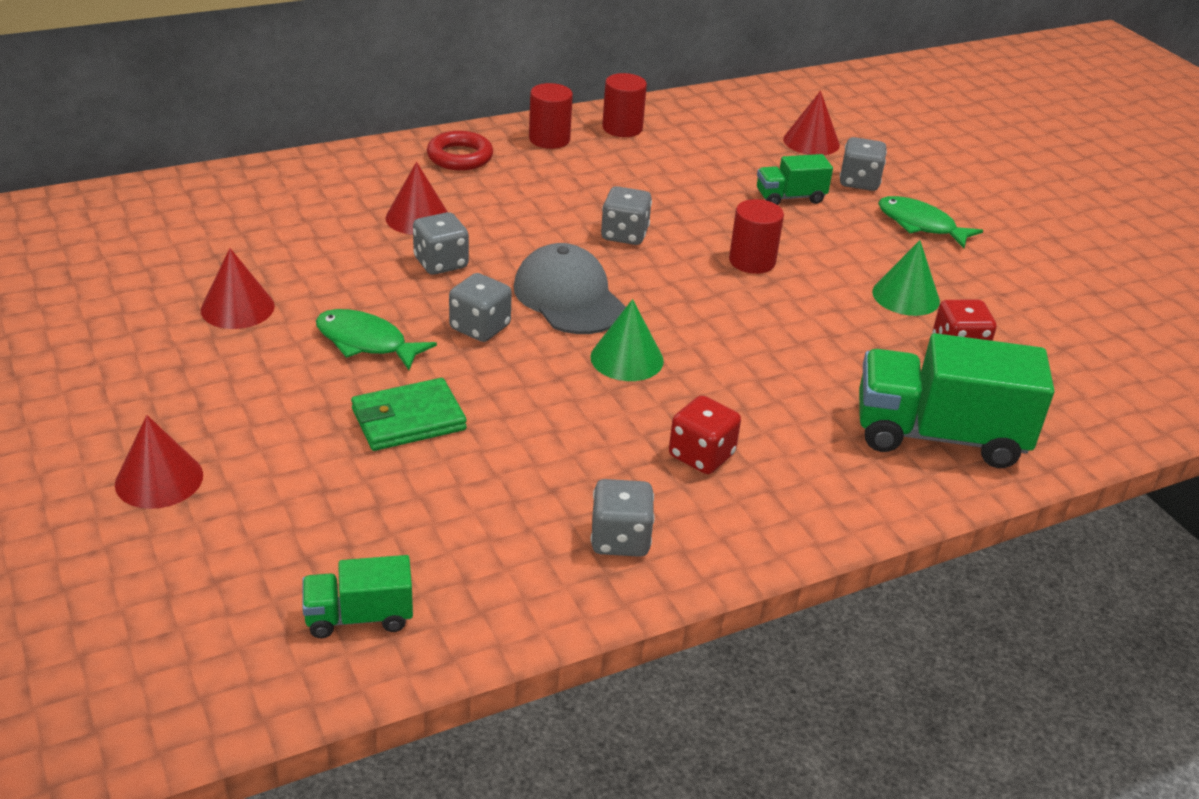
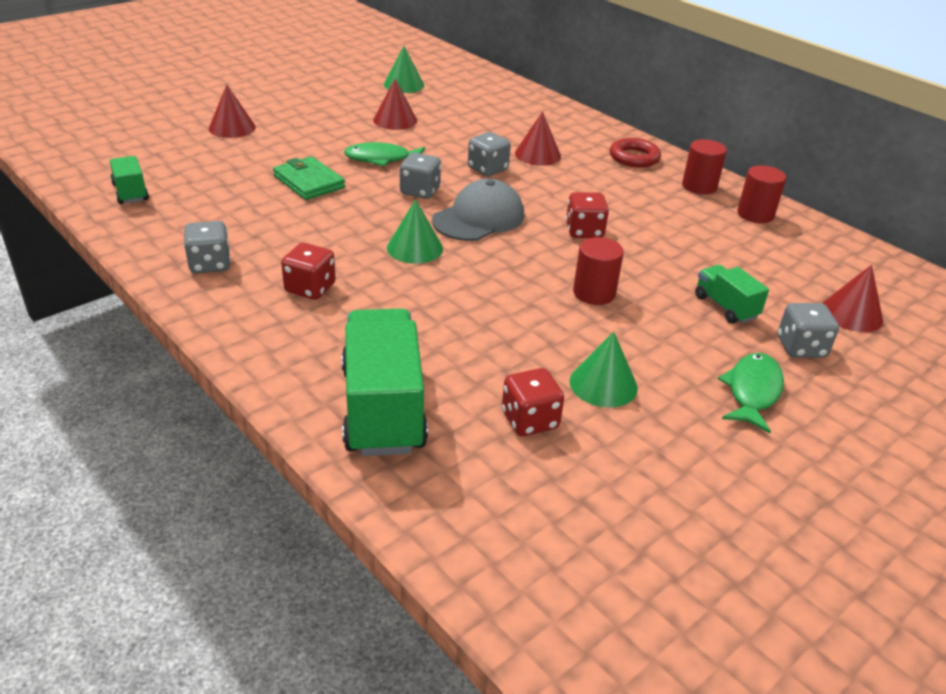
camera: 75 degrees right, 0 degrees up
green fish [316,309,437,370] -> green fish turned 105 degrees counterclockwise [344,142,425,167]
grey dice [601,186,652,245] -> red dice [566,192,609,238]
none -> green cone [384,46,424,93]

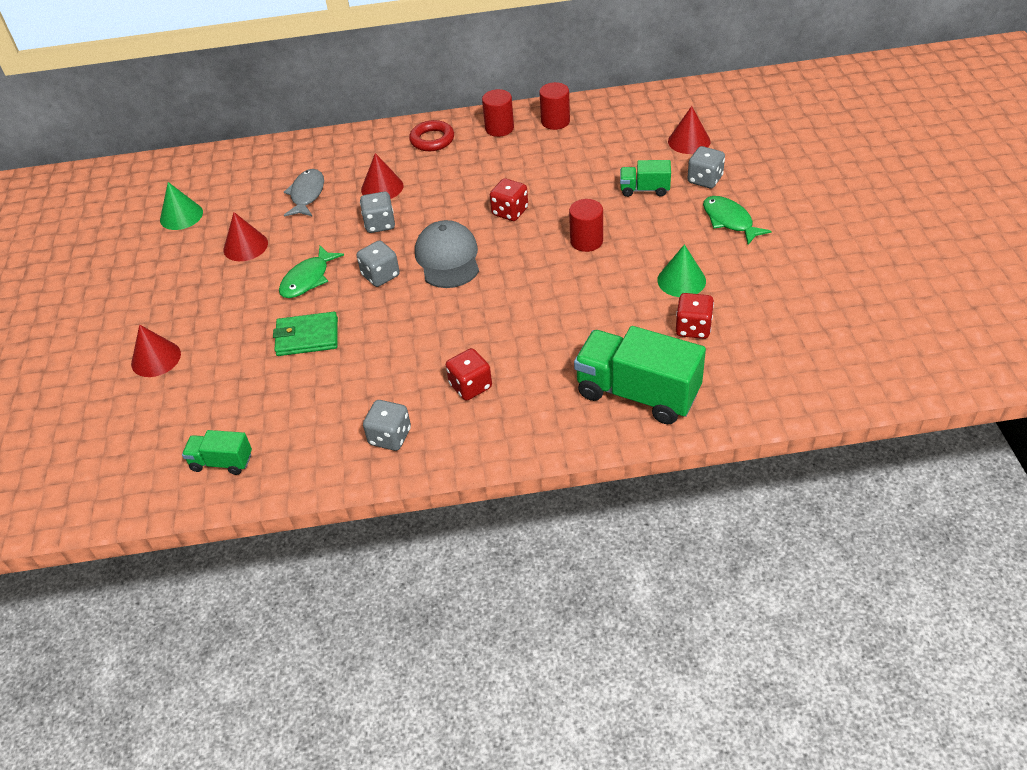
camera: 50 degrees left, 10 degrees up
green cone [387,199,443,264] -> none
none -> grey fish [284,169,324,217]

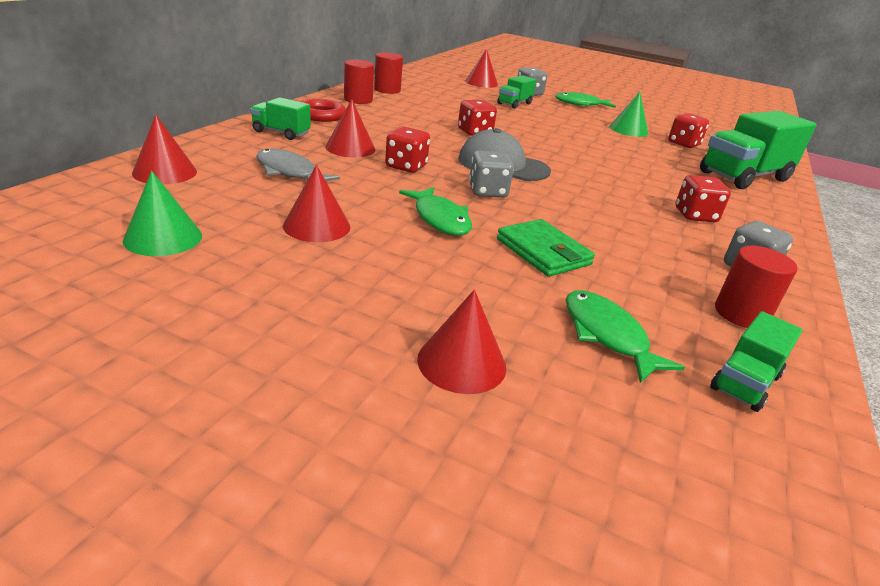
camera: 65 degrees left, 15 degrees down
green wallet [273,312,338,356] -> green wallet turned 60 degrees counterclockwise [497,219,595,277]
grey dice [360,192,395,233] -> red dice [385,126,430,173]
red cylinder [569,199,603,252] -> red cylinder moved to [715,245,798,328]
none -> red cone [132,114,197,184]
none -> green truck [250,97,311,140]
none -> green fish [566,290,685,383]

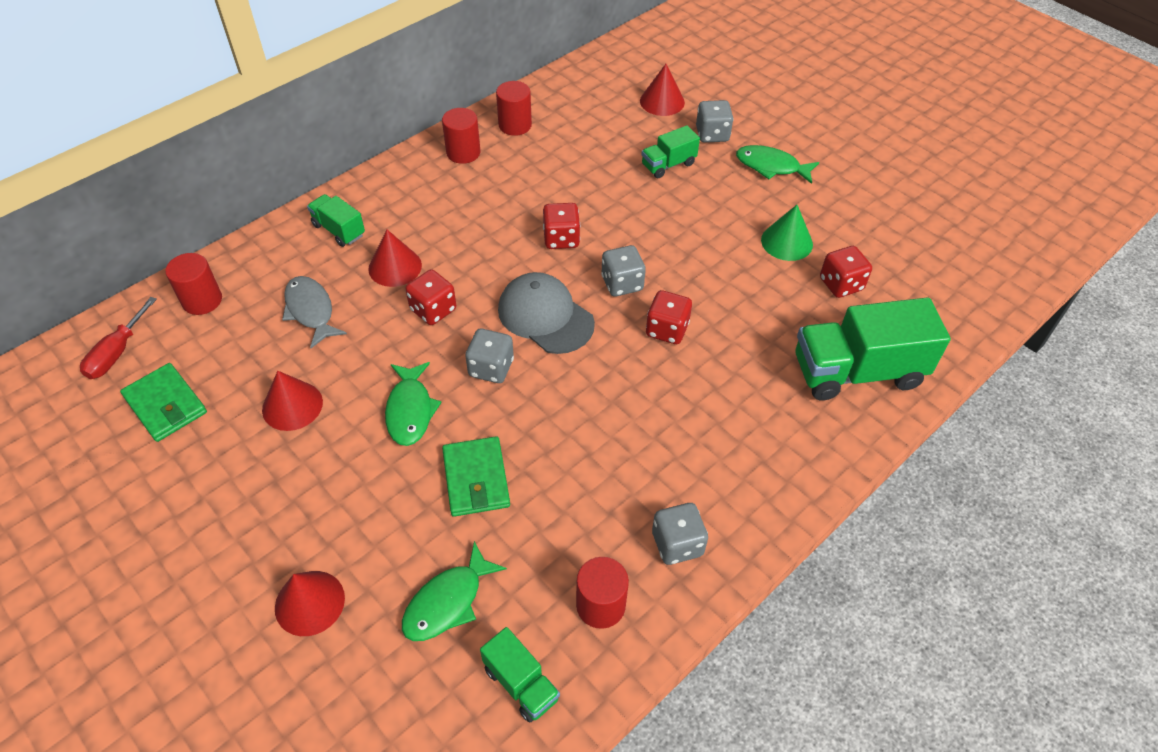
camera: 25 degrees right, 20 degrees up
green cone [123,171,202,256] -> green wallet [120,363,207,442]
red cone [132,114,197,184] -> red cylinder [165,253,222,315]
red ring [301,99,346,122] -> none
green fish [566,290,685,383] -> green fish turned 135 degrees counterclockwise [402,541,507,641]
red dice [675,175,731,222] -> red dice moved to [646,290,692,344]
green truck [710,311,803,412] -> green truck turned 105 degrees counterclockwise [480,627,560,723]
none -> red screwdriver [80,297,157,379]
none -> grey dice [601,245,646,297]

